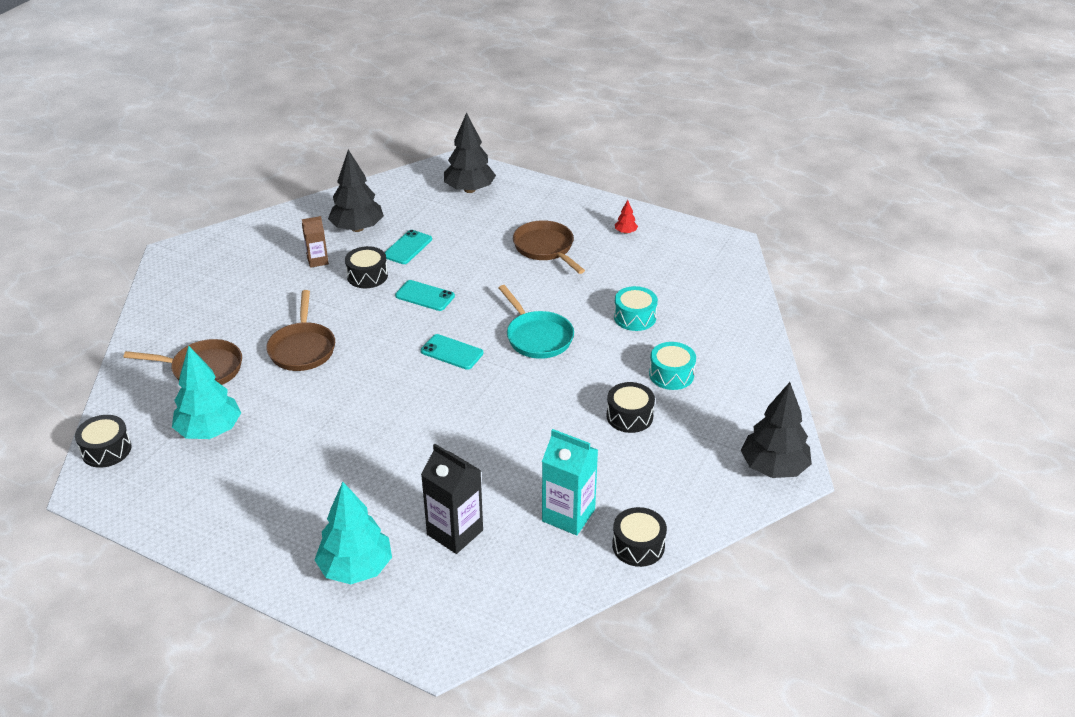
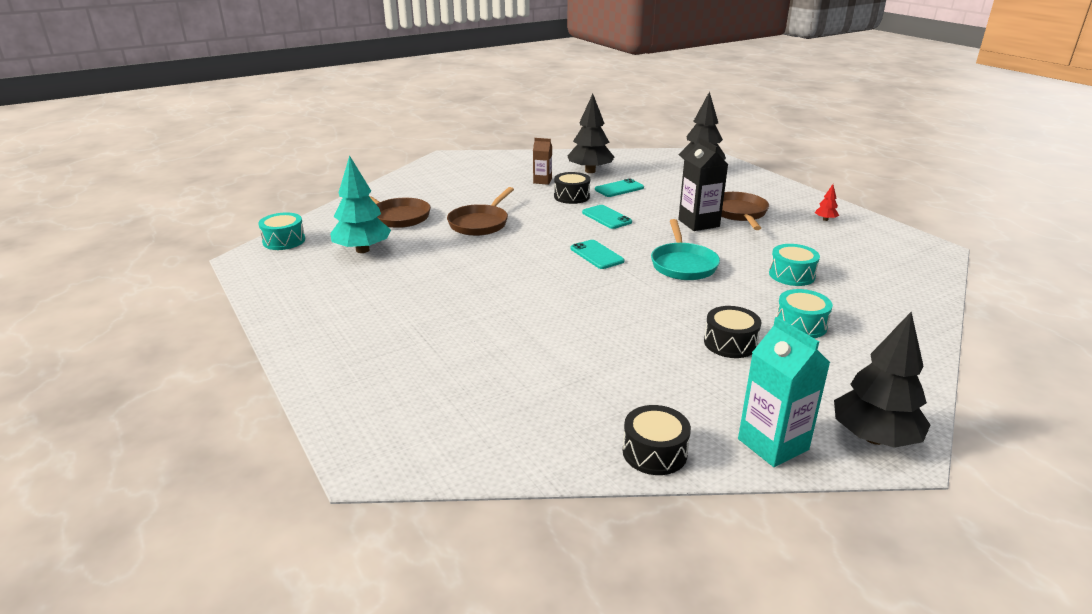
camera: 30 degrees right, 10 degrees down
black drum [75,415,132,468] -> turquoise drum [258,212,305,250]
turquoise tree [315,482,392,584] -> none
black carton [421,444,483,554] -> black carton moved to [678,137,728,231]
turquoise carton [542,429,598,536] -> turquoise carton moved to [738,317,830,467]

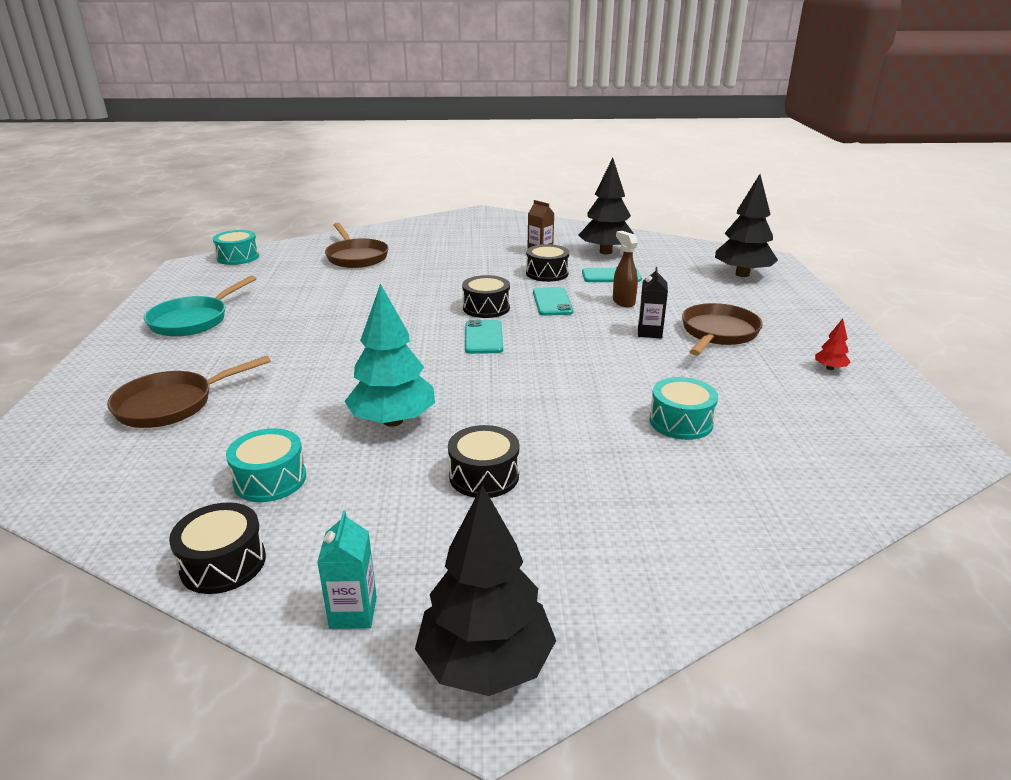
camera: 30 degrees right, 0 degrees up
turquoise tree [330,155,391,253] -> turquoise tree moved to [344,284,435,427]
brown pan [447,187,514,236] -> brown pan moved to [107,356,271,428]
turquoise pan [651,219,720,280] -> turquoise pan moved to [144,276,256,337]
black carton [678,137,728,231] -> black carton [638,267,668,339], size x0.60
turquoise carton [738,317,830,467] -> turquoise carton [317,511,377,629], size x0.60
turquoise drum [776,289,833,338] -> turquoise drum moved to [226,428,306,502]
none -> black drum [462,275,510,318]
none -> brown spray bottle [613,231,638,307]

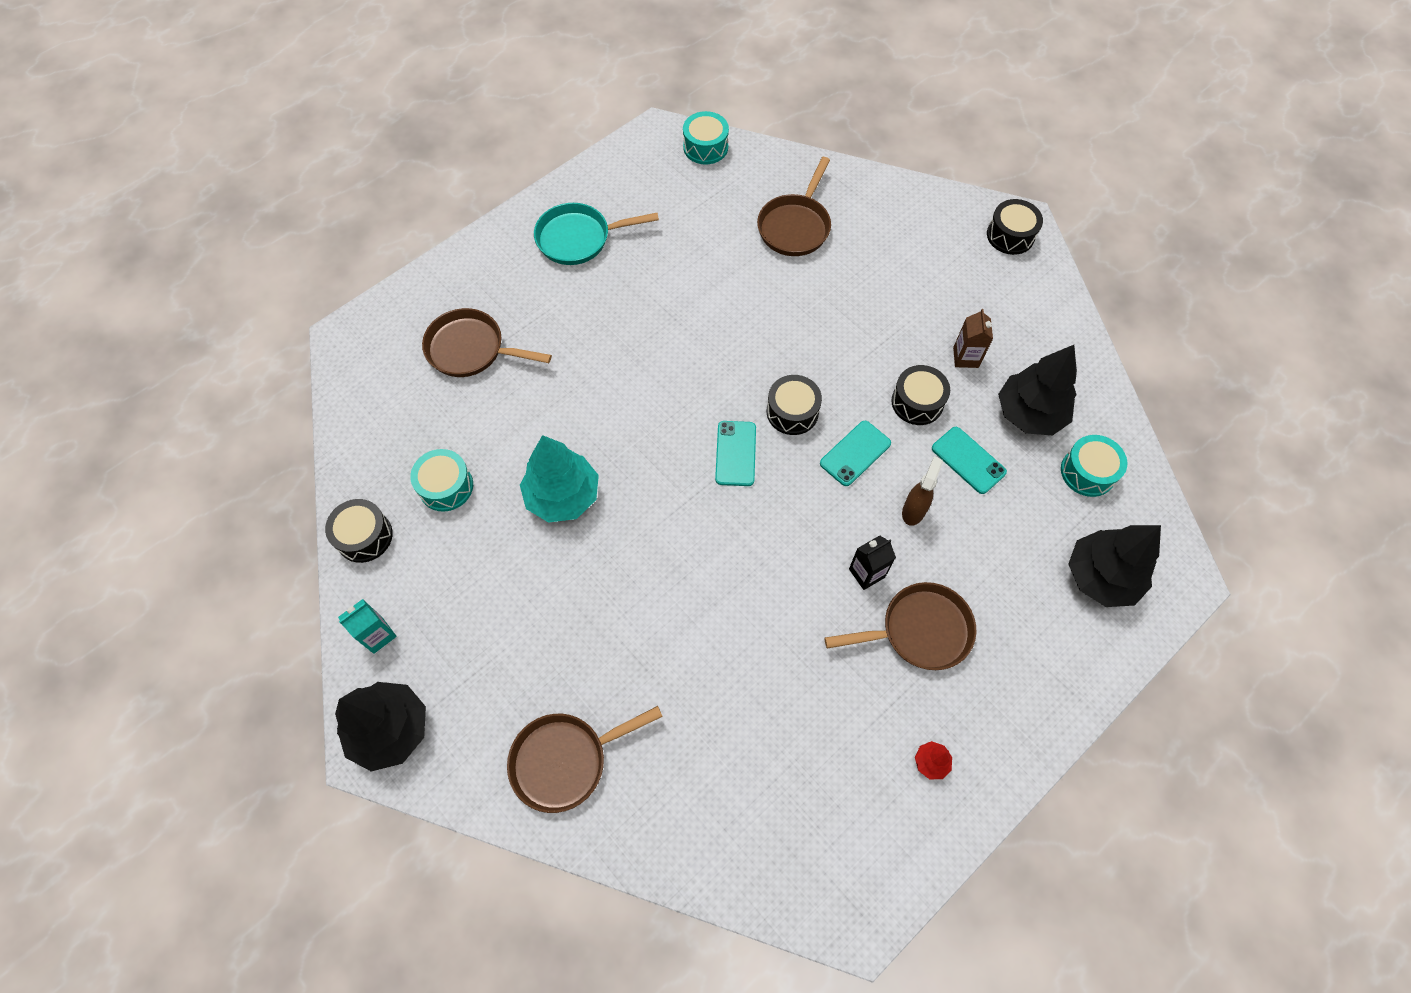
camera: 50 degrees right, 35 degrees up
black drum [448,425,519,498] -> black drum moved to [987,199,1043,255]
turquoise phone [465,320,503,354] -> turquoise phone turned 45 degrees counterclockwise [715,421,756,486]
turquoise drum [650,377,718,440] -> turquoise drum moved to [1061,435,1127,497]
none -> brown pan [507,706,663,813]

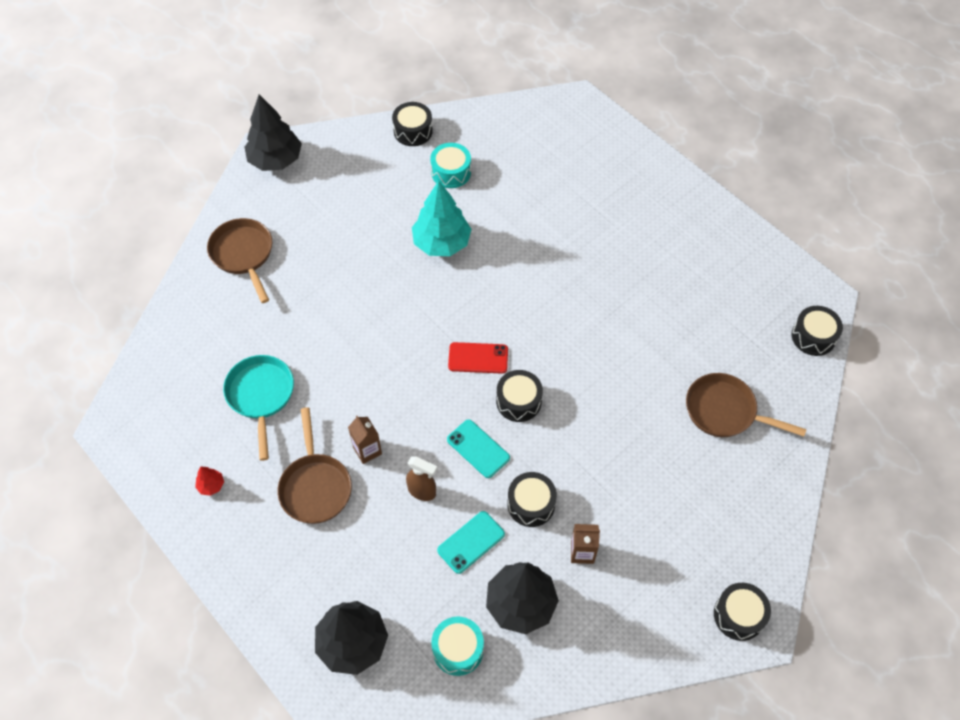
camera: 90 degrees right, 5 degrees down
turquoise carton [338,599,397,654] -> none
brown pan [422,308,552,377] -> none
turquoise pan [534,203,659,265] -> turquoise pan moved to [223,355,294,461]
turquoise drum [683,111,729,164] -> black drum [792,306,843,356]
turquoise phone [715,421,756,486] -> red phone [448,342,508,374]
black carton [849,535,896,590] -> brown carton [348,416,382,464]

